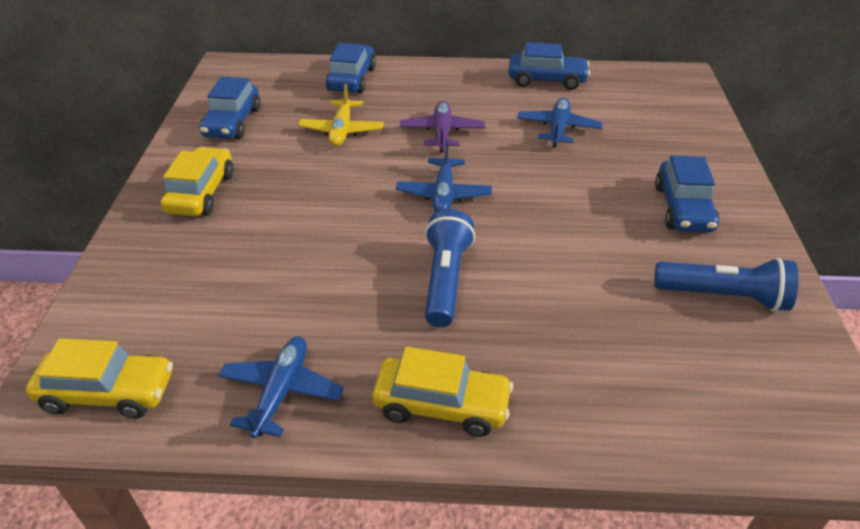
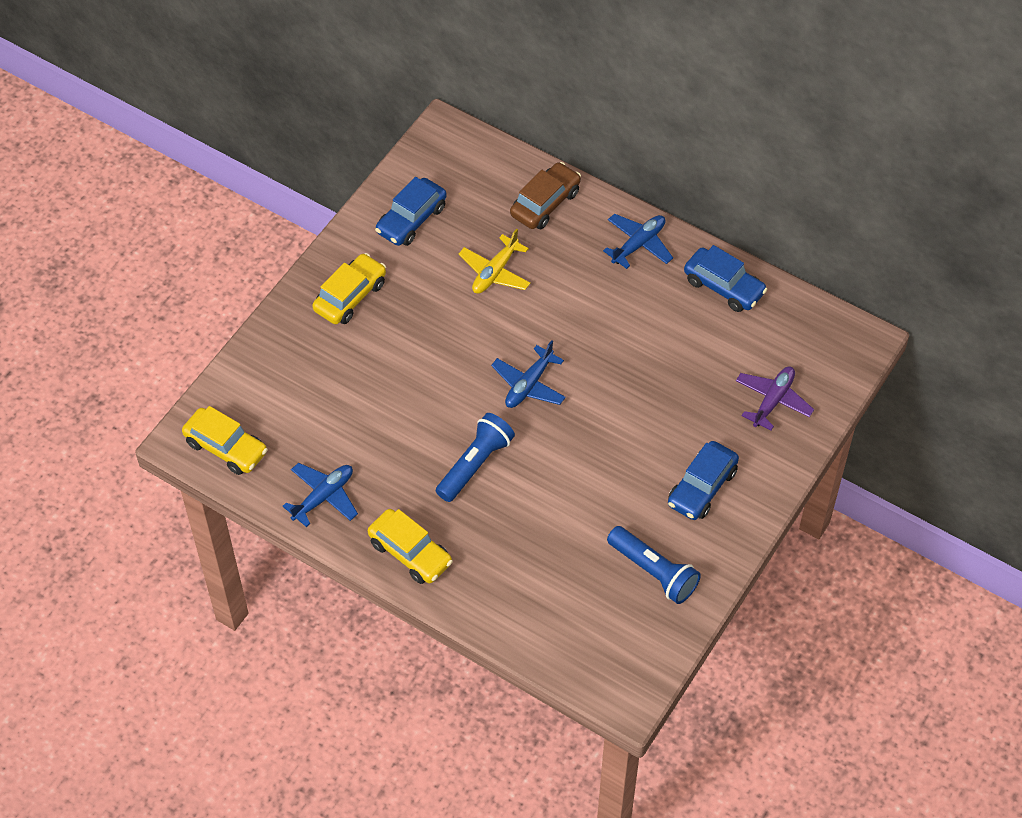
camera: 30 degrees right, 15 degrees up
blue car [326,43,376,93] -> brown car [510,162,581,229]
purple plane [400,101,485,152] -> purple plane moved to [736,366,814,430]
blue plane [517,98,603,147] -> blue plane moved to [603,214,673,269]

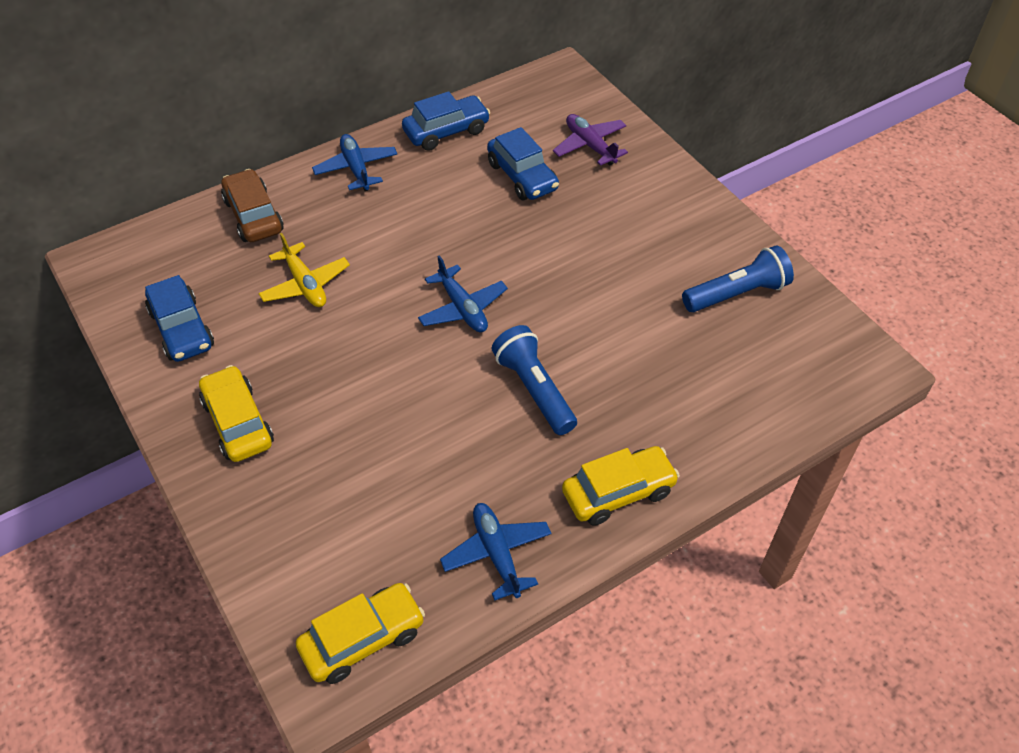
camera: 65 degrees left, 5 degrees down
blue car [668,441,739,520] -> blue car moved to [487,127,559,200]

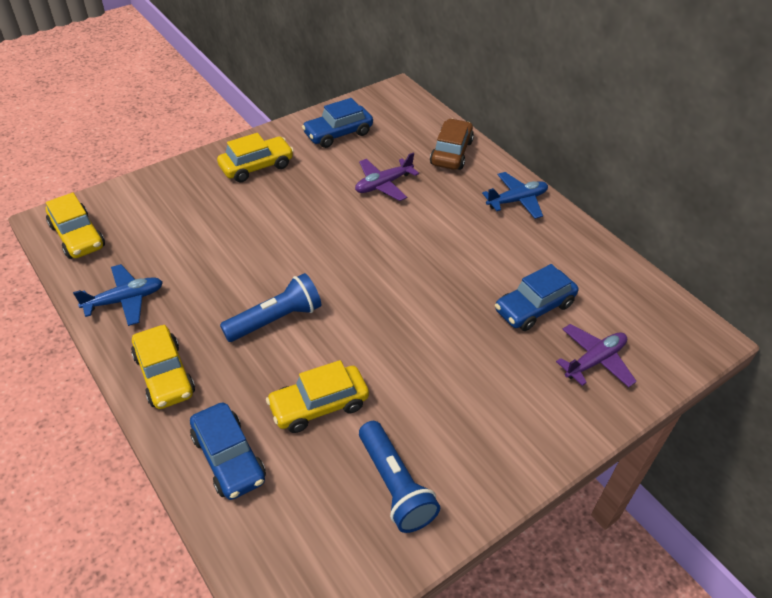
camera: 85 degrees right, 5 degrees down
brown car [221,169,284,242] -> brown car turned 45 degrees counterclockwise [430,119,474,170]
yellow plane [258,233,350,307] -> purple plane [355,152,419,201]
blue car [402,91,490,151] -> blue car moved to [190,402,266,500]
blue plane [418,255,508,332] -> none
none -> yellow car [266,360,369,433]

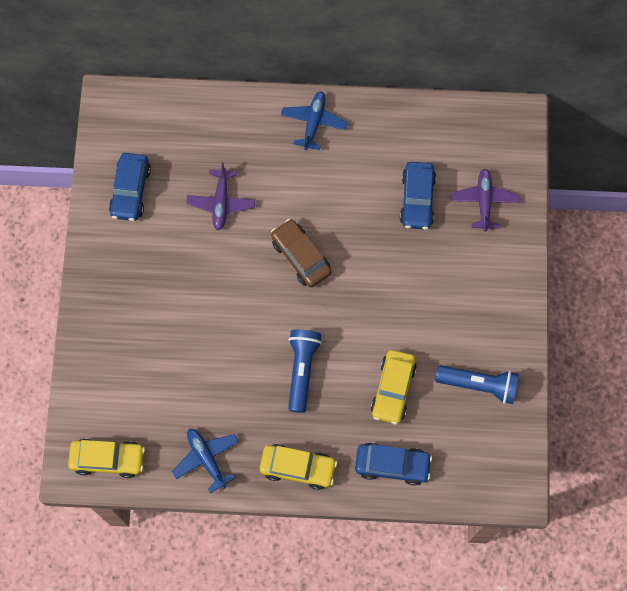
camera: 50 degrees left, 25 degrees up
blue plane [73,264,163,326] -> blue plane turned 45 degrees counterclockwise [172,429,239,493]
yellow car [217,133,294,183] -> none
brown car [430,119,474,170] -> brown car moved to [271,219,331,288]

